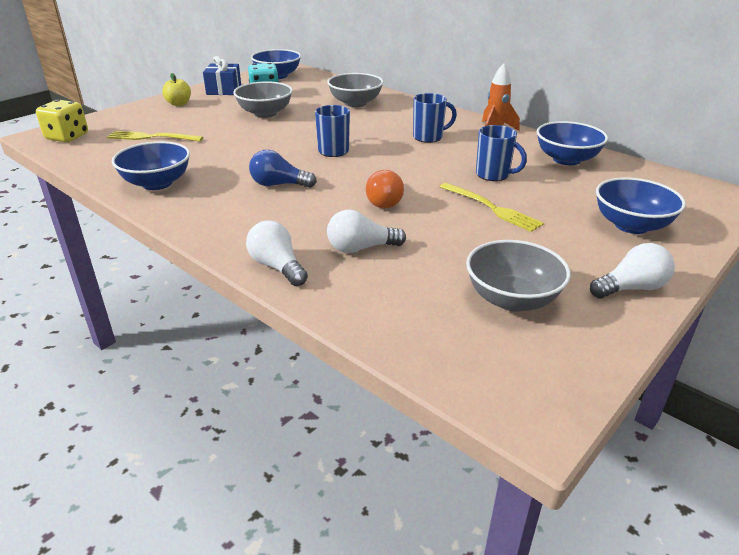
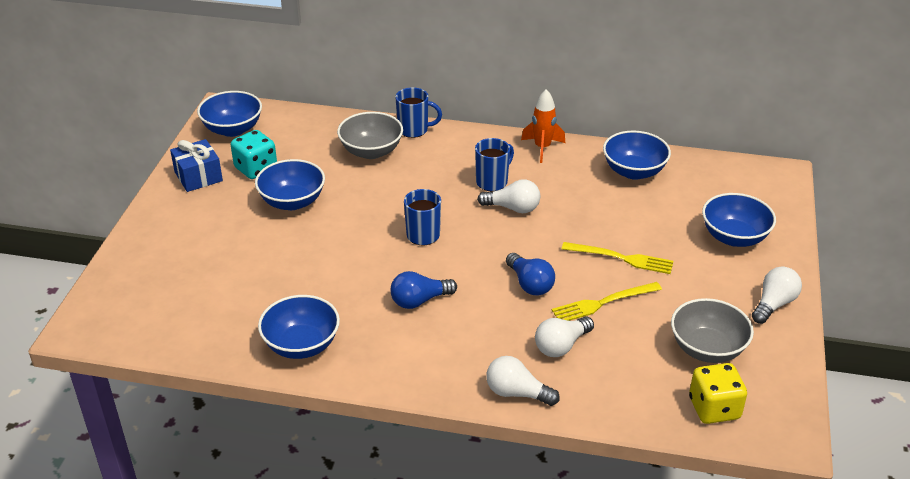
camera: 30 degrees left, 5 degrees up
yellow dice [36,100,88,142] -> yellow dice moved to [689,363,747,424]
yellow fork [107,131,203,142] -> yellow fork moved to [552,282,662,321]
yellow apple [162,73,191,106] -> none
grey bowl [233,82,293,118] -> blue bowl [255,159,325,210]
orange light bulb [366,170,404,209] -> blue light bulb [506,253,555,296]
blue mug [476,125,527,181] -> blue mug moved to [395,87,442,138]
none -> white light bulb [477,179,540,213]

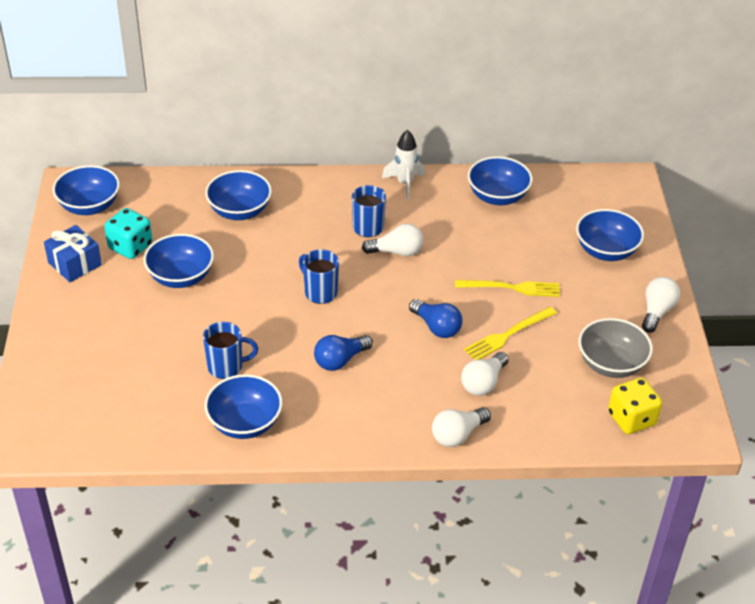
camera: 15 degrees left, 5 degrees up
grey bowl [337,112,403,159] -> blue bowl [205,170,272,220]
blue mug [395,87,442,138] -> blue mug moved to [203,322,258,379]
white light bulb [486,356,560,406] -> white light bulb turned 45 degrees counterclockwise [432,407,491,447]
orange rocket [521,89,565,163] -> white rocket [382,130,425,200]

